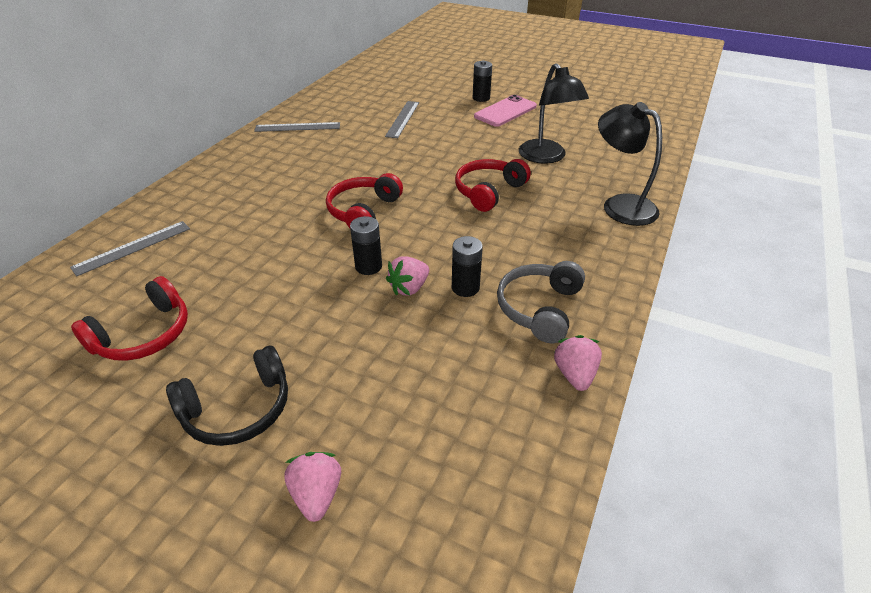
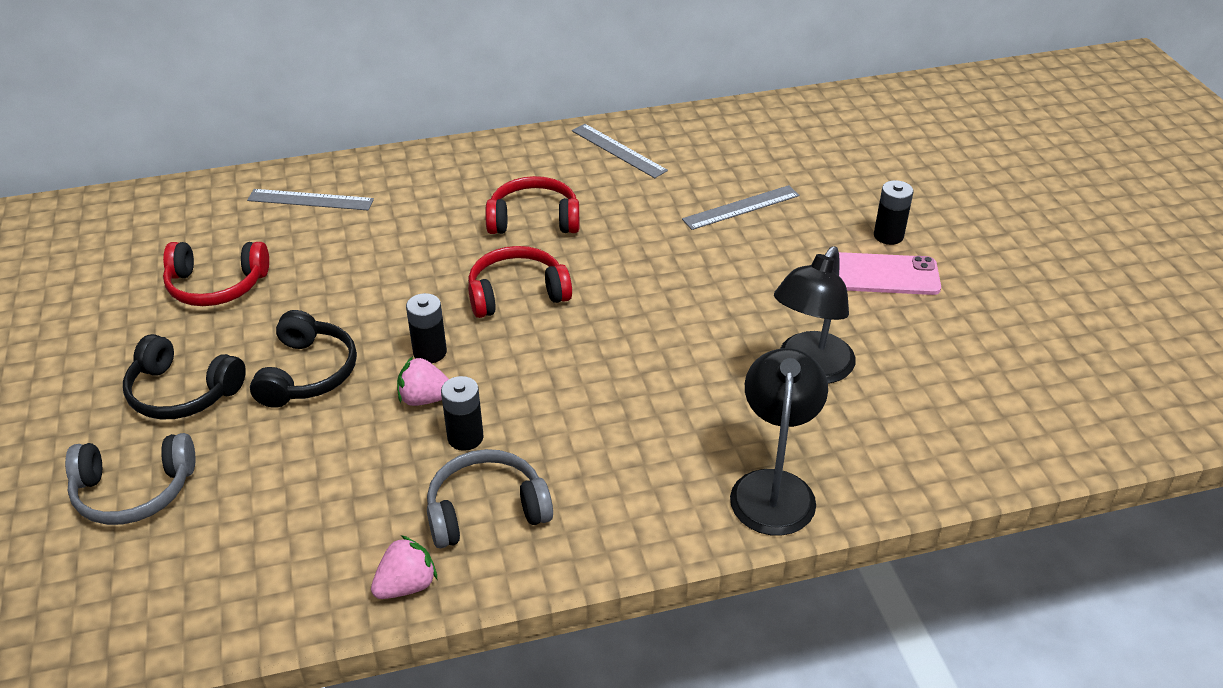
camera: 50 degrees right, 0 degrees up
pink strawberry [284,452,341,522] -> grey headphones [65,433,195,525]
red headphones [455,159,531,212] -> red headphones moved to [485,176,579,234]
none -> black headphones [250,310,357,408]

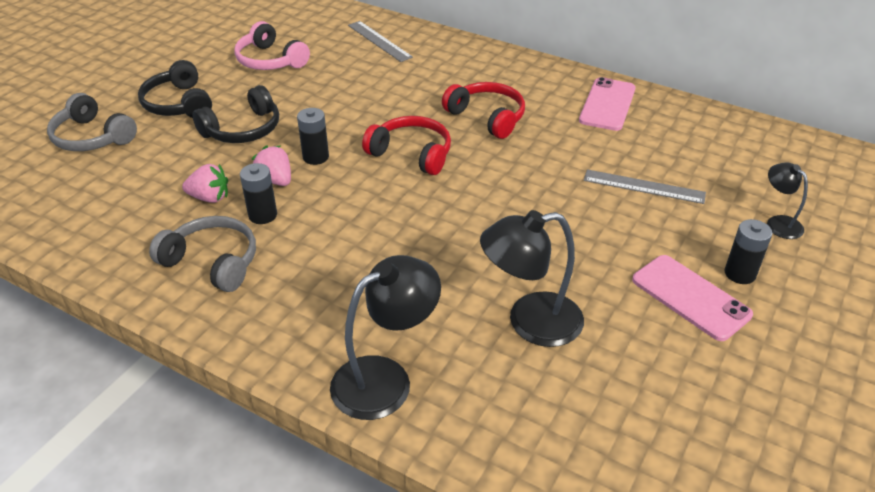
camera: 45 degrees right, 0 degrees up
red headphones [163,242,269,306] -> pink headphones [234,21,310,70]
pink strawberry [371,535,437,599] -> pink strawberry moved to [182,164,228,203]
grey ruler [572,124,668,178] -> pink phone [579,77,636,131]
none -> black lamp [767,163,808,239]

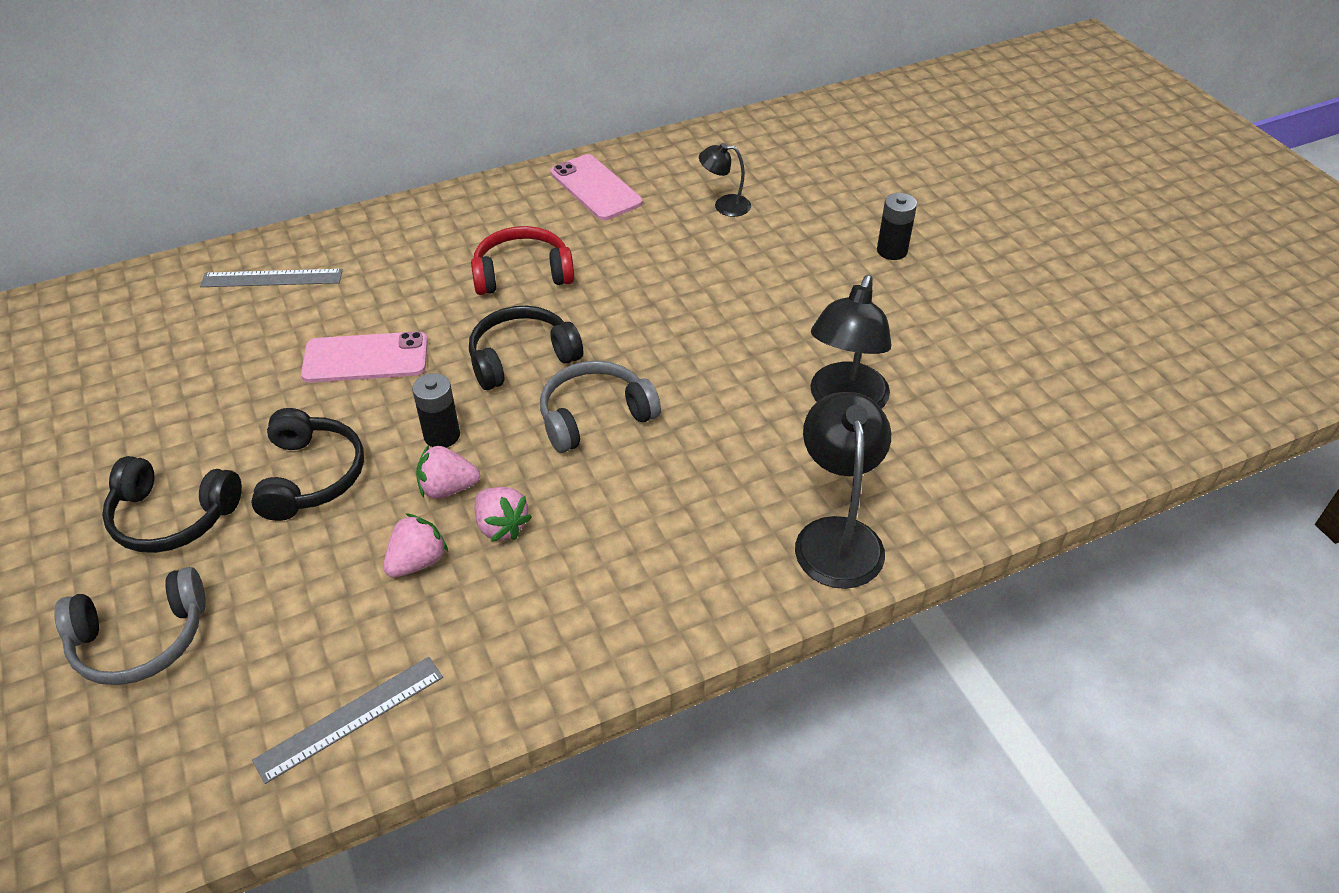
camera: 55 degrees left, 5 degrees up
grey headphones [149,216,256,292] -> grey headphones moved to [540,361,661,453]
pink headphones [234,21,310,70] -> none
black battery [240,163,277,224] -> pink strawberry [475,487,532,542]
red headphones [362,116,451,175] -> black headphones [469,306,583,390]
grey ruler [584,169,706,204] -> grey ruler moved to [252,657,443,784]
pink phone [632,255,753,341] -> pink phone moved to [301,331,428,383]
black lamp [767,163,808,239] -> black lamp moved to [699,143,751,217]

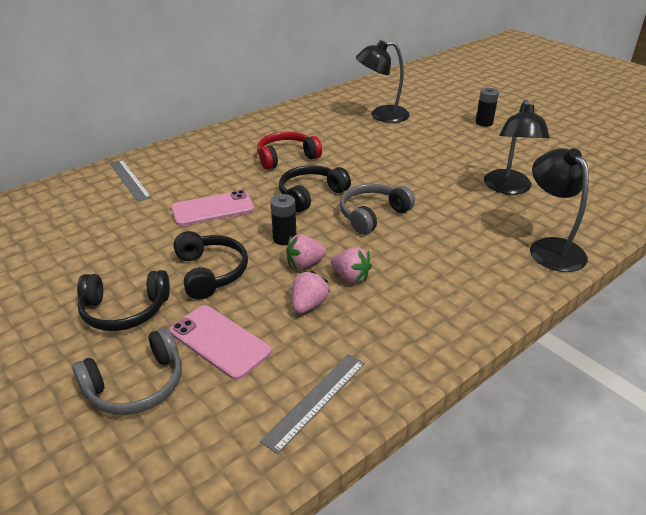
camera: 15 degrees left, 10 degrees down
grey ruler [200,269,343,287] -> grey ruler turned 75 degrees clockwise [110,160,152,202]
pink phone [550,154,642,220] -> pink phone moved to [170,305,272,380]
black lamp [699,143,751,217] -> black lamp [356,40,410,123], size x1.83

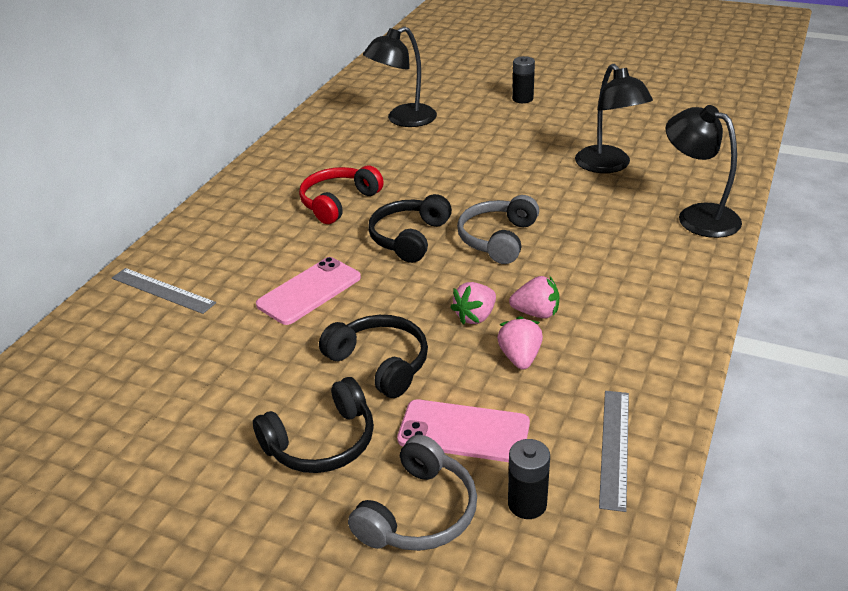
camera: 25 degrees left, 0 degrees up
black battery [271,194,296,245] -> black battery moved to [508,439,550,519]

